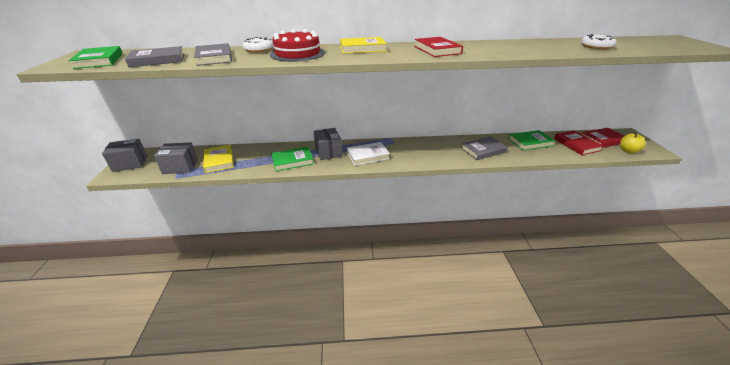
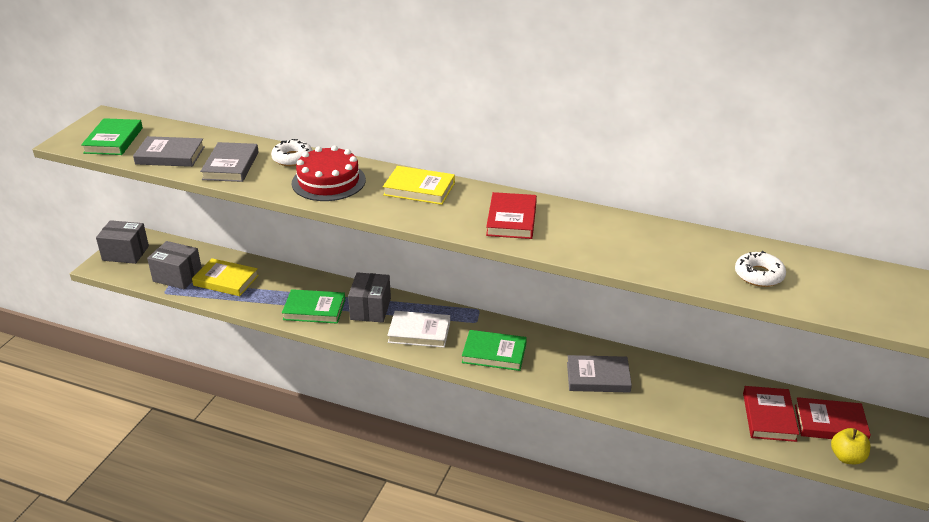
camera: 25 degrees right, 0 degrees up
yellow book [203,145,234,173] -> yellow book turned 75 degrees counterclockwise [192,258,259,296]
green book [509,130,555,151] -> green book moved to [462,330,527,371]

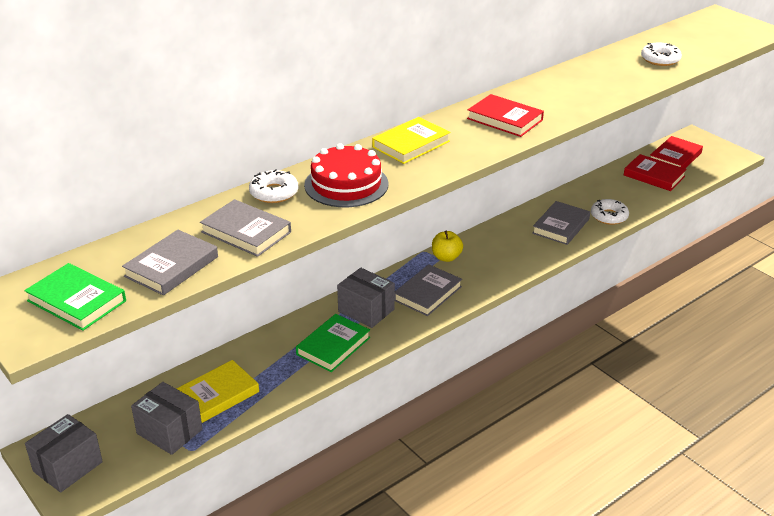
camera: 60 degrees left, 0 degrees up
grey box [147,241,202,289] -> grey box turned 75 degrees clockwise [131,382,202,455]
white book [387,311,450,348] -> grey book [395,264,462,316]
green book [462,330,527,371] -> none
yellow apple [831,428,870,464] -> yellow apple moved to [432,231,463,262]
none -> white donut [591,199,629,225]

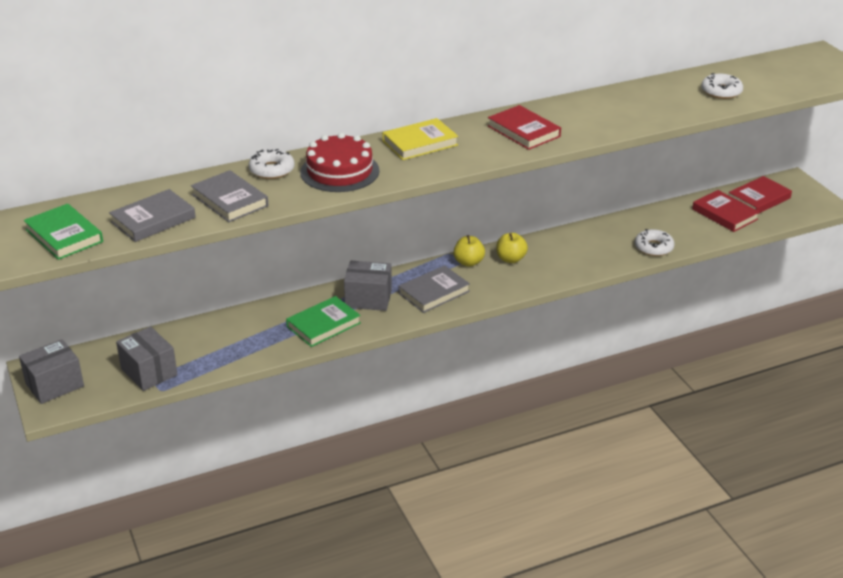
camera: 15 degrees right, 0 degrees up
yellow book [177,360,259,423] -> none
grey box [337,268,395,328] -> grey box turned 45 degrees counterclockwise [344,261,392,311]
grey book [532,201,590,245] -> none
none -> yellow apple [497,233,528,263]

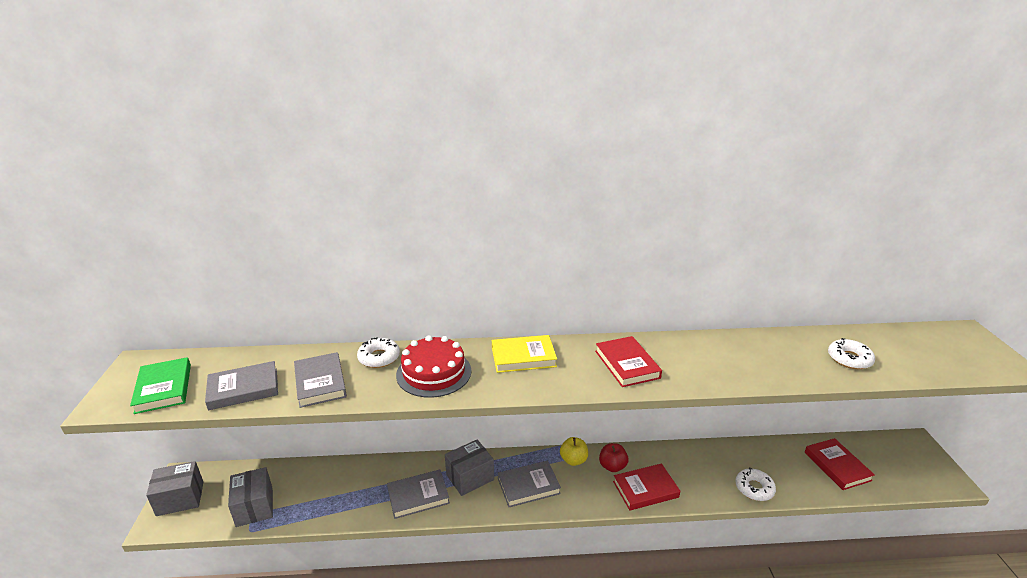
camera: 20 degrees right, 5 degrees down
green book [286,296,361,347] -> grey book [387,470,450,519]
grey box [344,261,392,311] -> grey box turned 60 degrees counterclockwise [445,440,494,496]
yellow apple [497,233,528,263] -> red apple [599,443,629,472]
red book [728,176,792,214] -> red book moved to [613,463,680,511]

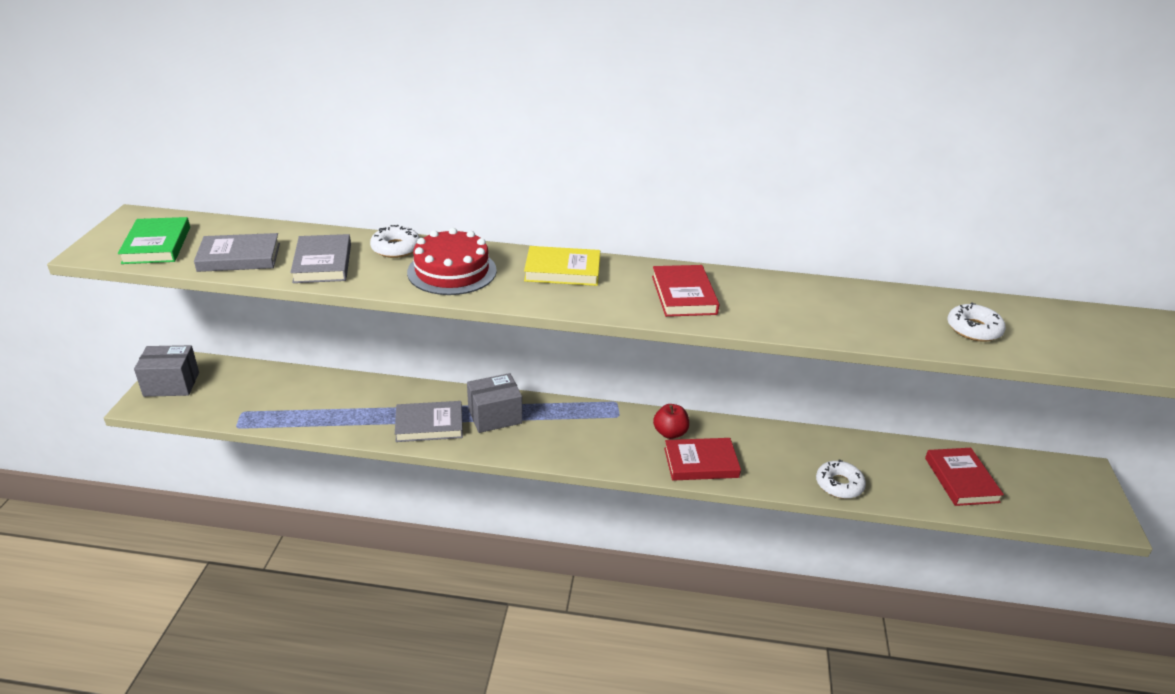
camera: 10 degrees right, 5 degrees up
grey box [228,467,273,527] -> none
grey book [498,460,561,507] -> none
yellow apple [560,437,588,466] -> none

